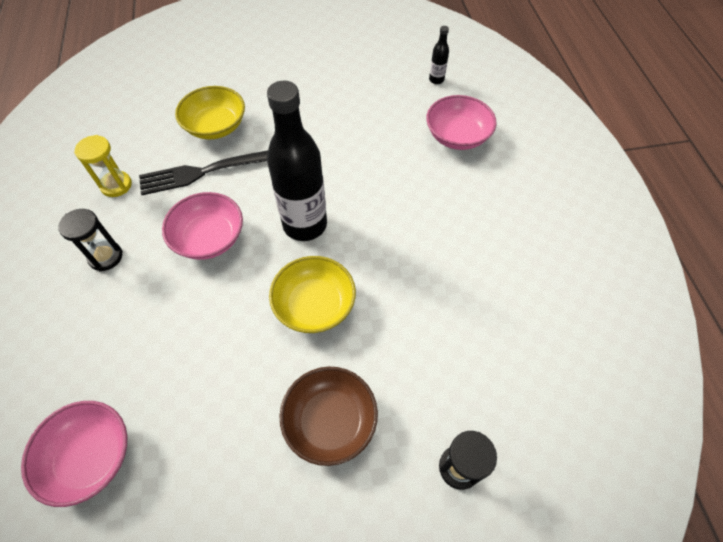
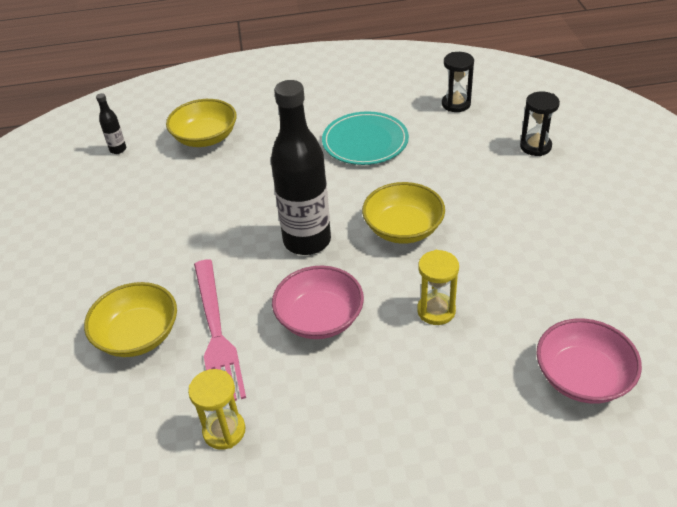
camera: 85 degrees left, 15 degrees down
black hourglass [58,209,123,271] -> black hourglass moved to [442,52,474,112]
black fork [139,151,268,195] -> pink fork [194,259,246,401]
brown bowl [279,367,378,466] -> none
pink bowl [426,95,497,150] -> yellow bowl [166,99,237,147]
none -> turquoise plate [322,111,409,165]
none -> yellow hourglass [417,250,459,325]

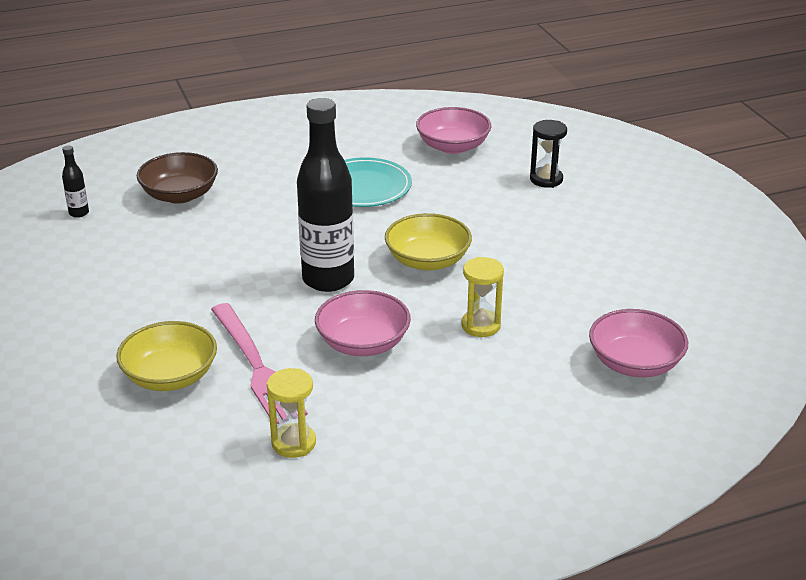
camera: 15 degrees left, 10 degrees down
yellow bowl [166,99,237,147] -> brown bowl [137,152,218,204]
black hourglass [442,52,474,112] -> pink bowl [416,107,491,154]

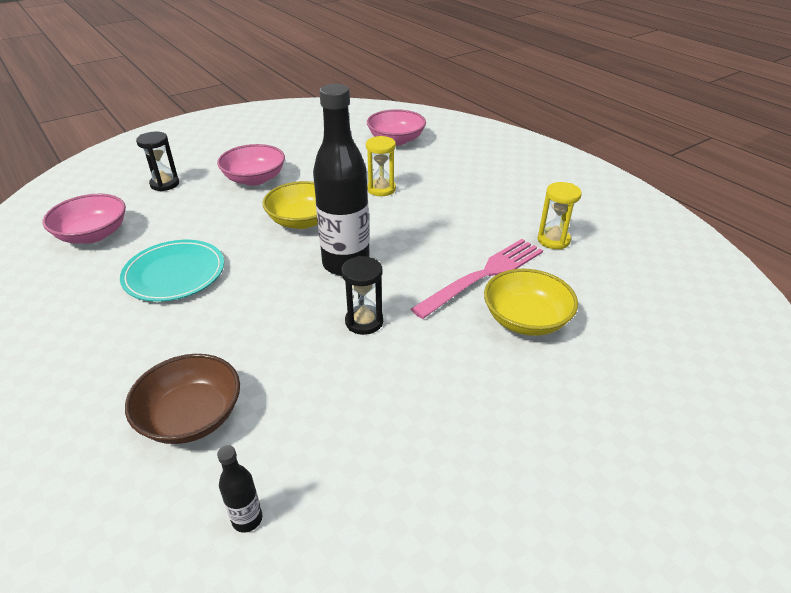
camera: 105 degrees left, 5 degrees up
pink bowl [315,290,411,356] -> pink bowl moved to [217,144,285,186]
none -> black hourglass [341,256,383,335]

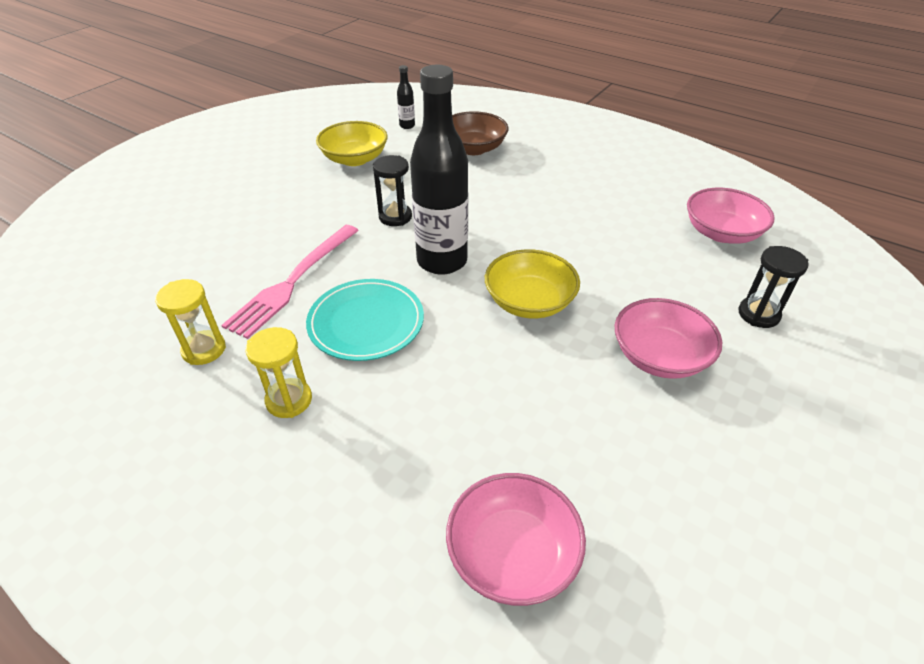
camera: 160 degrees right, 5 degrees up
turquoise plate [120,240,224,302] -> turquoise plate moved to [306,279,424,361]
yellow hourglass [366,136,396,196] -> yellow hourglass moved to [245,327,312,418]
yellow bowl [484,269,578,336] -> yellow bowl moved to [316,121,388,166]

